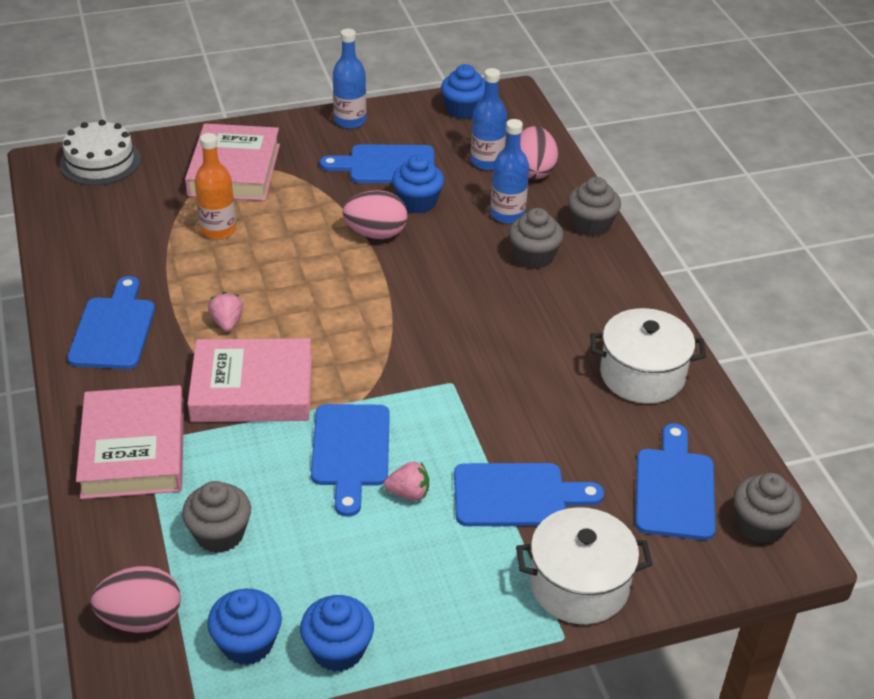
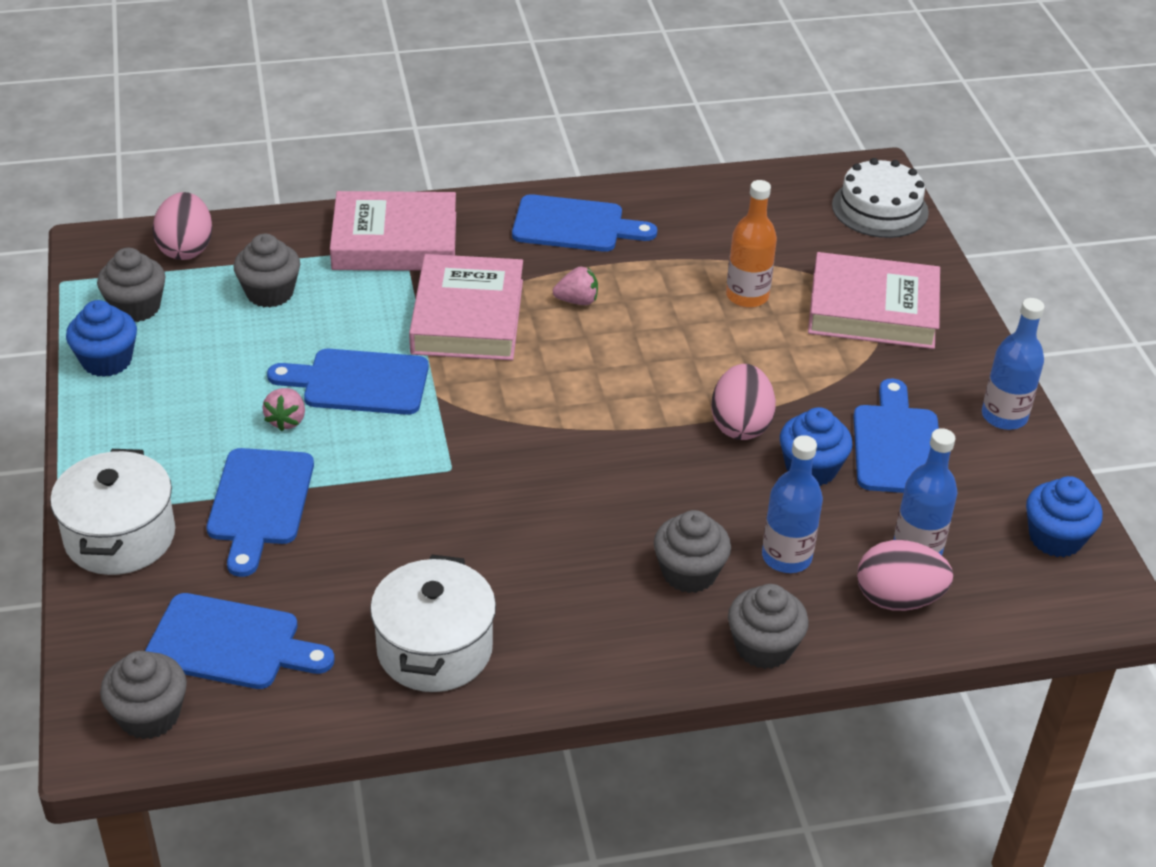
camera: 95 degrees right, 0 degrees up
blue cupcake [207,589,282,665] -> grey cupcake [97,248,166,322]

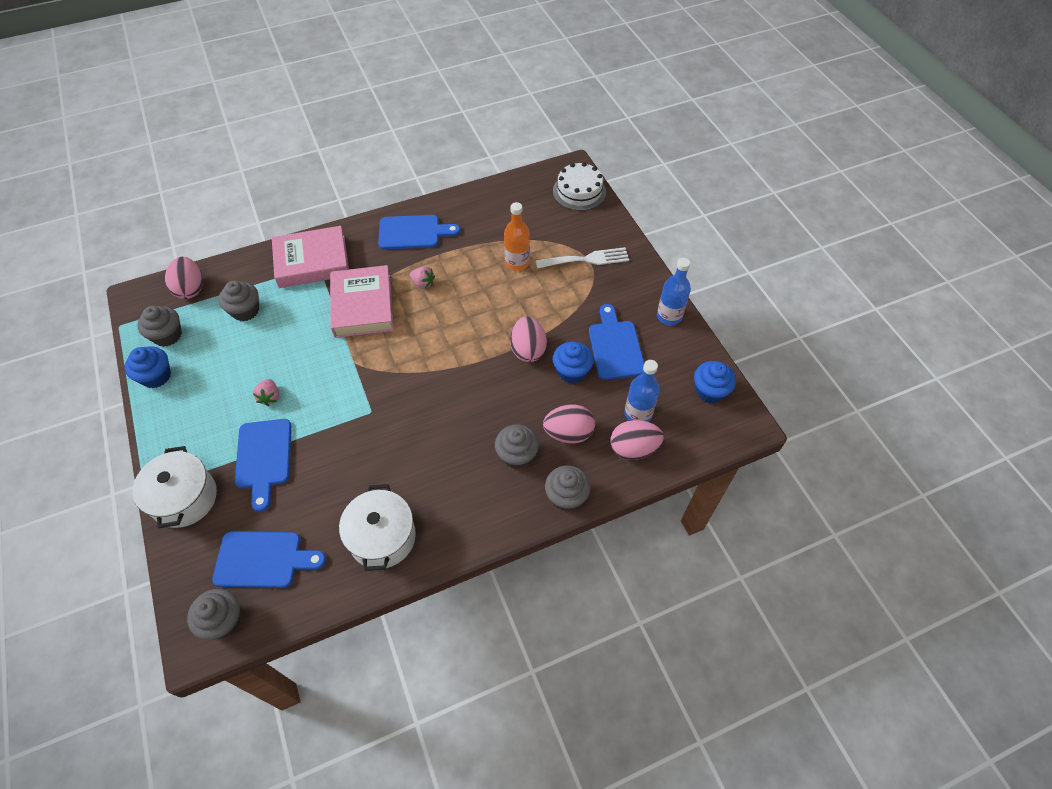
camera: 10 degrees left, 15 degrees up
blue cutting board [267,349,429,415] -> none
pink strawberry [553,266,598,305] -> pink strawberry turned 45 degrees clockwise [410,266,435,289]
blue bottle [762,435,823,573] -> pink egg [543,405,595,443]
pink book [808,252,940,349] -> white fork [536,247,629,269]

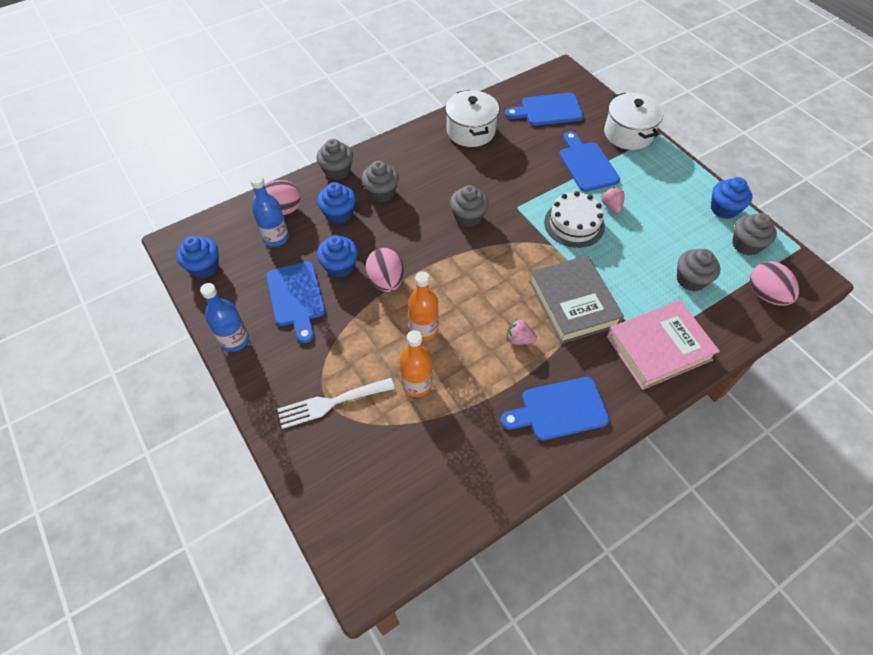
camera: 170 degrees right, 0 degrees up
grey cupcake [187,589,241,640] -> grey cupcake moved to [450,185,489,227]
pink book [330,265,394,338] -> grey book [529,255,624,344]
pink egg [543,405,595,443] -> blue cupcake [317,182,356,224]
white cake [553,162,606,211] -> white cake moved to [544,191,605,248]
none -> orange bottle [408,272,439,341]

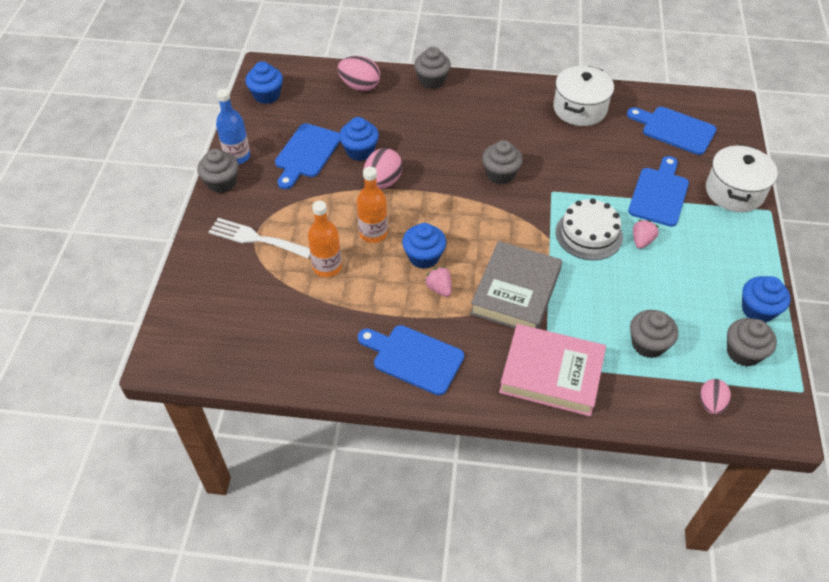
camera: 40 degrees right, 5 degrees down
blue bottle [250,175,289,247] -> none
blue cupcake [317,182,356,224] -> blue cupcake moved to [402,223,446,269]
grey cupcake [361,161,399,202] -> grey cupcake moved to [197,149,239,193]
pink egg [750,261,799,306] -> pink egg [700,379,731,415], size x0.65

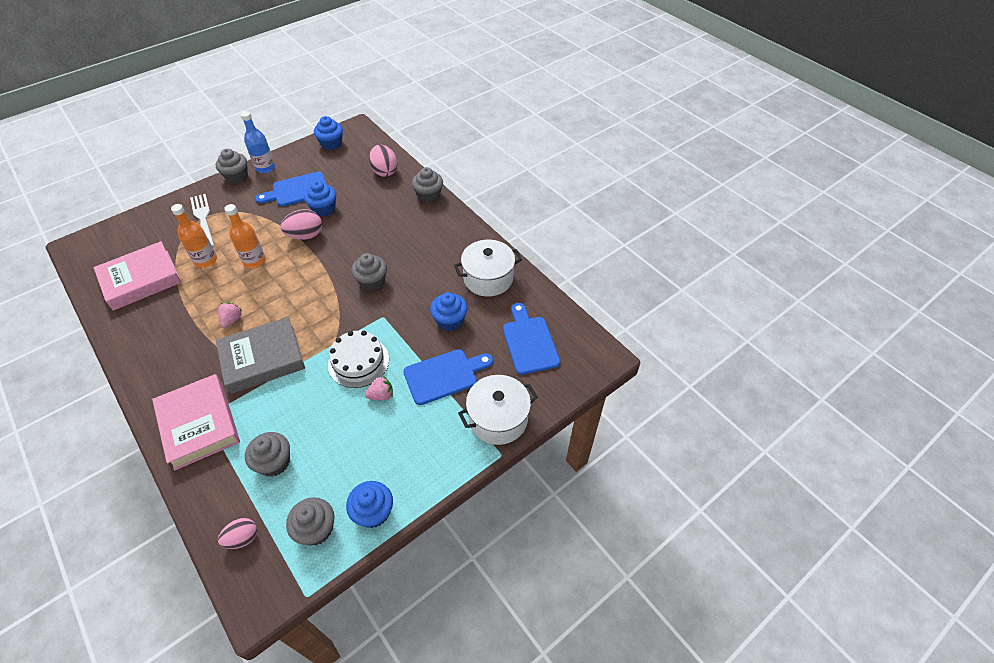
camera: 45 degrees right, 0 degrees up
blue cutting board [358,325,464,396] -> none
blue cupcake [402,223,446,269] -> blue cupcake moved to [430,292,468,331]
none -> pink book [94,241,182,311]

